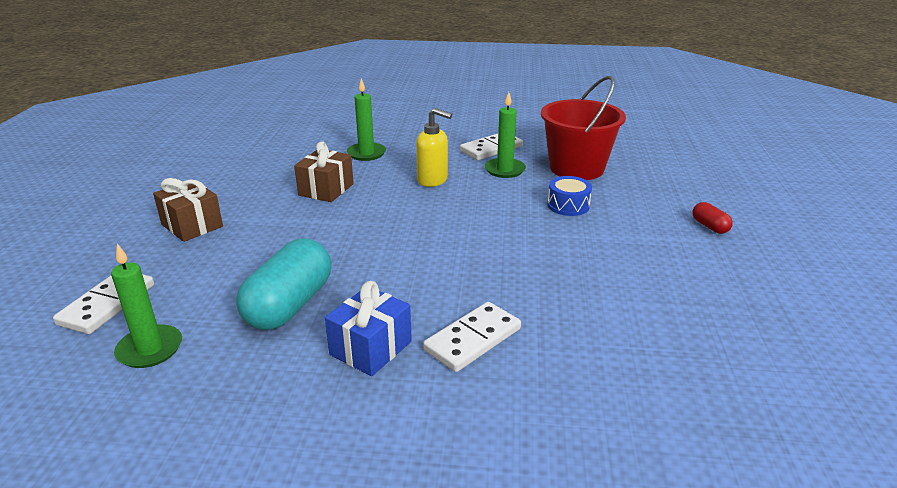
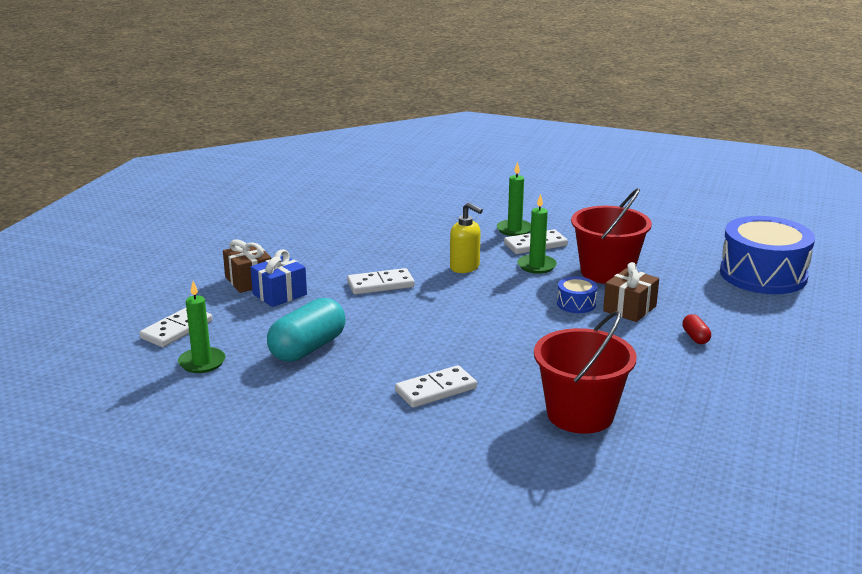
camera: 15 degrees right, 5 degrees down
brown gift [294,141,354,202] -> brown gift moved to [603,262,659,322]
blue gift [325,281,412,376] -> blue gift moved to [250,249,307,307]
green candle [347,78,386,161] -> green candle moved to [497,162,531,236]
none -> white domino [347,268,415,295]
none -> red bucket [534,311,637,434]
none -> blue drum [720,216,815,294]

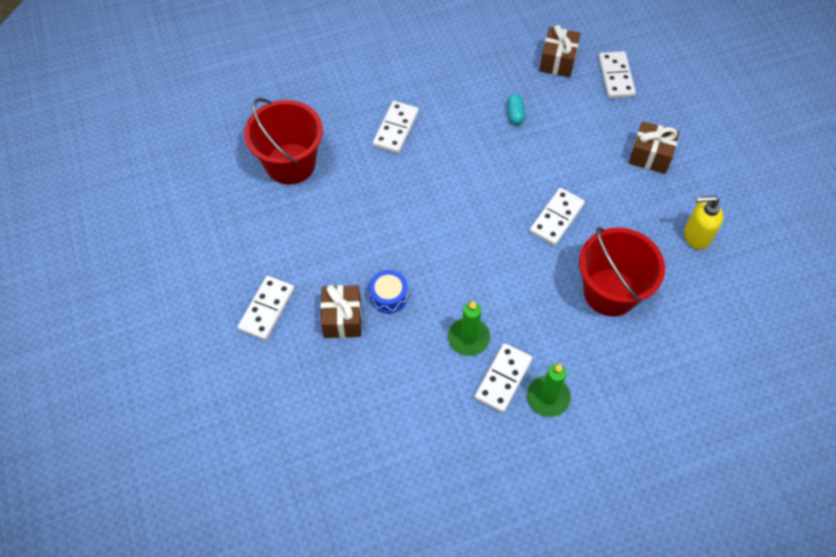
camera: 140 degrees right, 35 degrees up
green candle [178,281,225,373] -> brown gift [539,25,580,77]
blue gift [250,249,307,307] -> none
turquoise capsule [267,298,346,362] -> turquoise capsule [507,94,525,125], size x0.45
yellow soap dispenser [450,202,483,273] -> yellow soap dispenser moved to [684,196,723,250]
red bucket [571,188,652,284] -> red bucket moved to [579,227,665,317]
red capsule [682,314,711,344] -> white domino [238,276,295,341]
blue drum [720,216,815,294] -> none

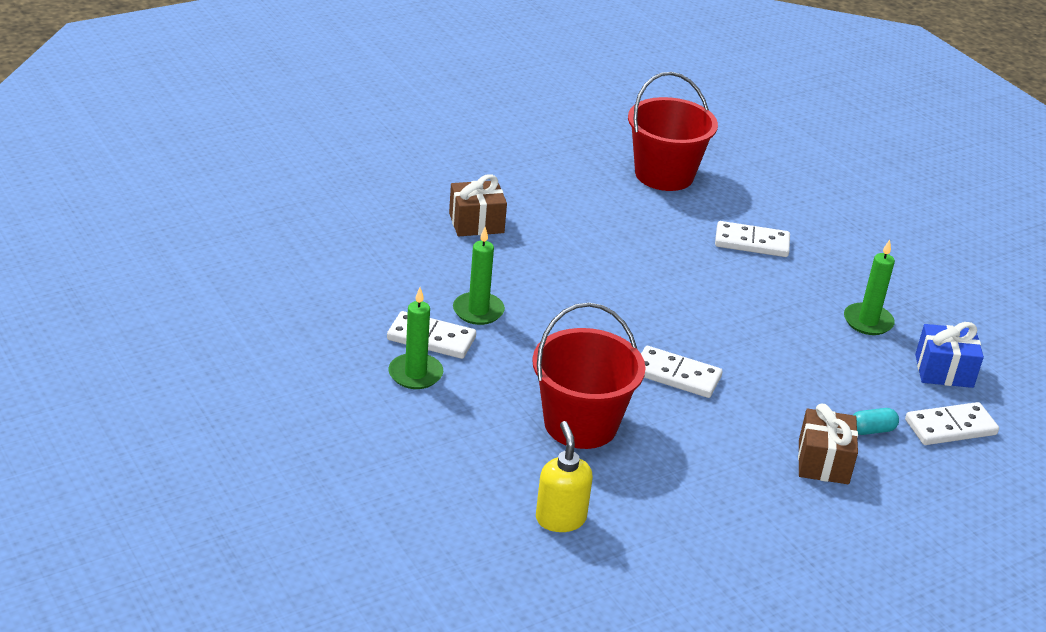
camera: 75 degrees right, 25 degrees down
white domino [238,276,295,341] -> none
blue drum [369,270,408,314] -> none
turquoise capsule [507,94,525,125] -> turquoise capsule moved to [853,408,899,435]
brown gift [539,25,580,77] -> blue gift [915,322,984,388]
yellow soap dispenser [684,196,723,250] -> yellow soap dispenser moved to [536,421,593,532]
none -> green candle [844,240,895,335]

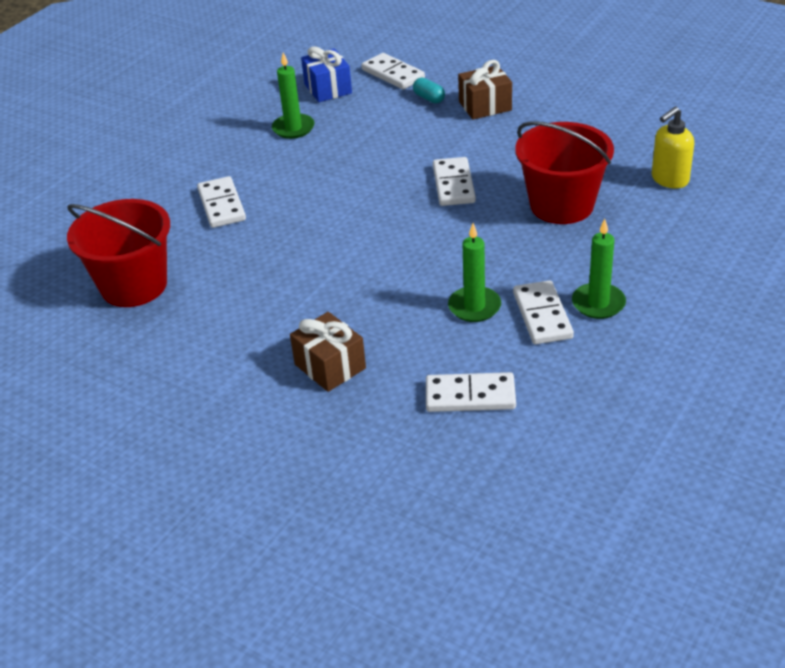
camera: 110 degrees left, 5 degrees up
none -> white domino [426,372,516,412]

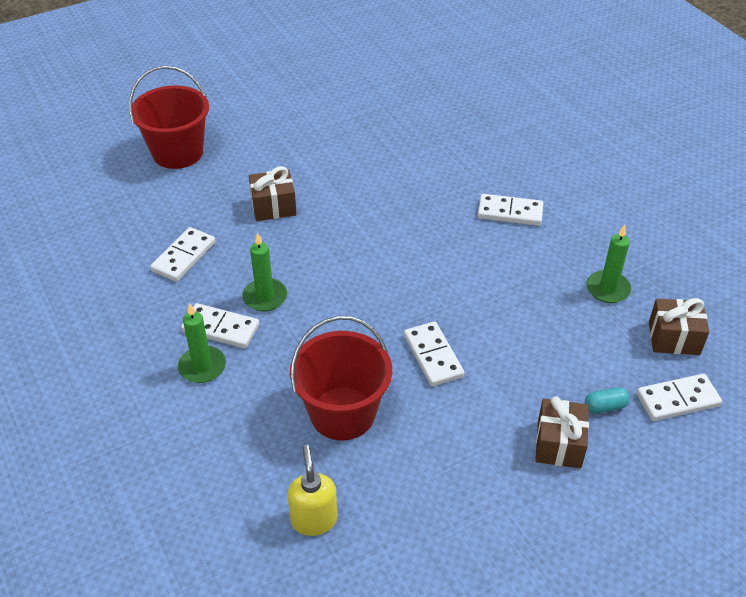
camera: 115 degrees right, 5 degrees up
red bucket [67,199,170,307] -> red bucket moved to [129,66,209,169]
blue gift [301,46,352,102] -> brown gift [649,298,709,355]
white domino [433,157,476,206] -> white domino turned 45 degrees clockwise [404,321,464,386]

